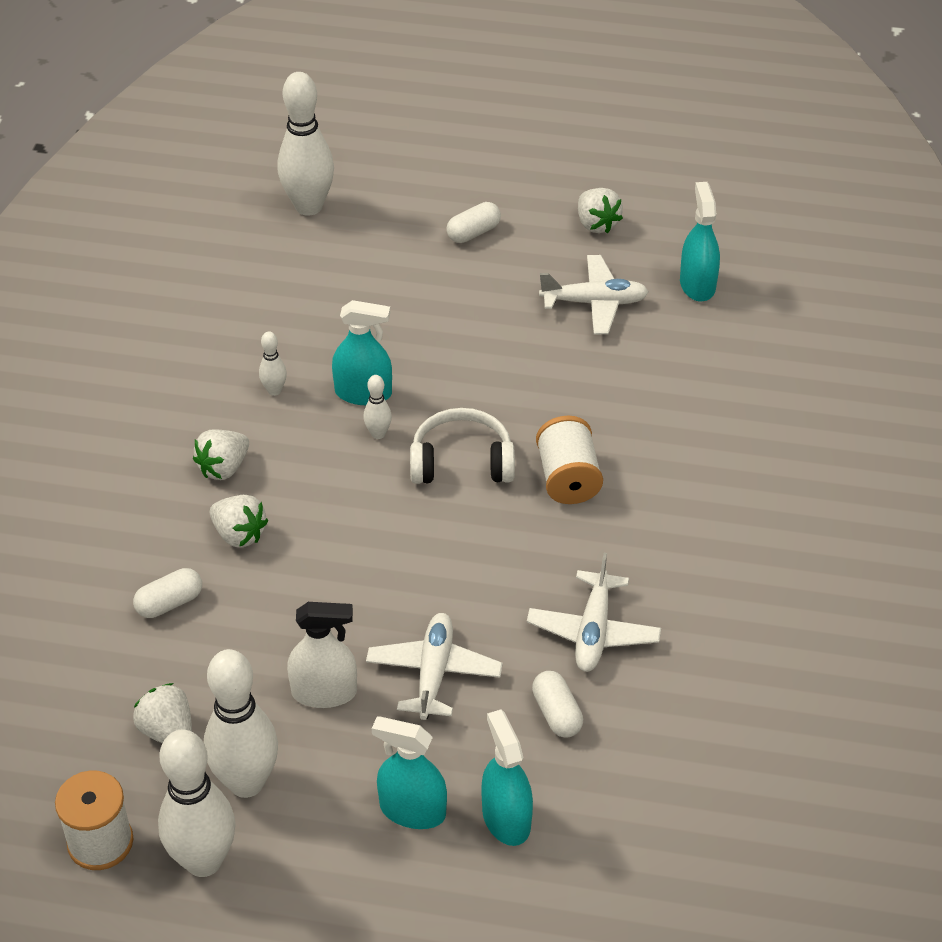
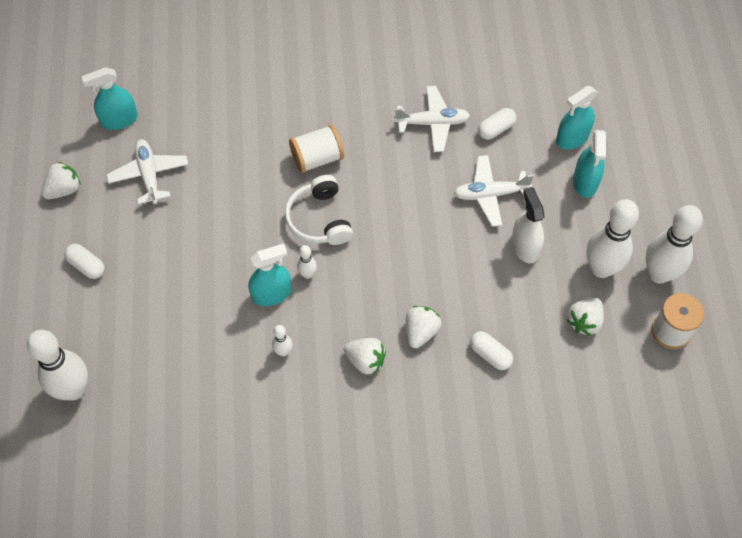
camera: 105 degrees left, 15 degrees up
turquoise spray bottle [332,300,392,405] -> turquoise spray bottle turned 75 degrees clockwise [248,243,291,306]

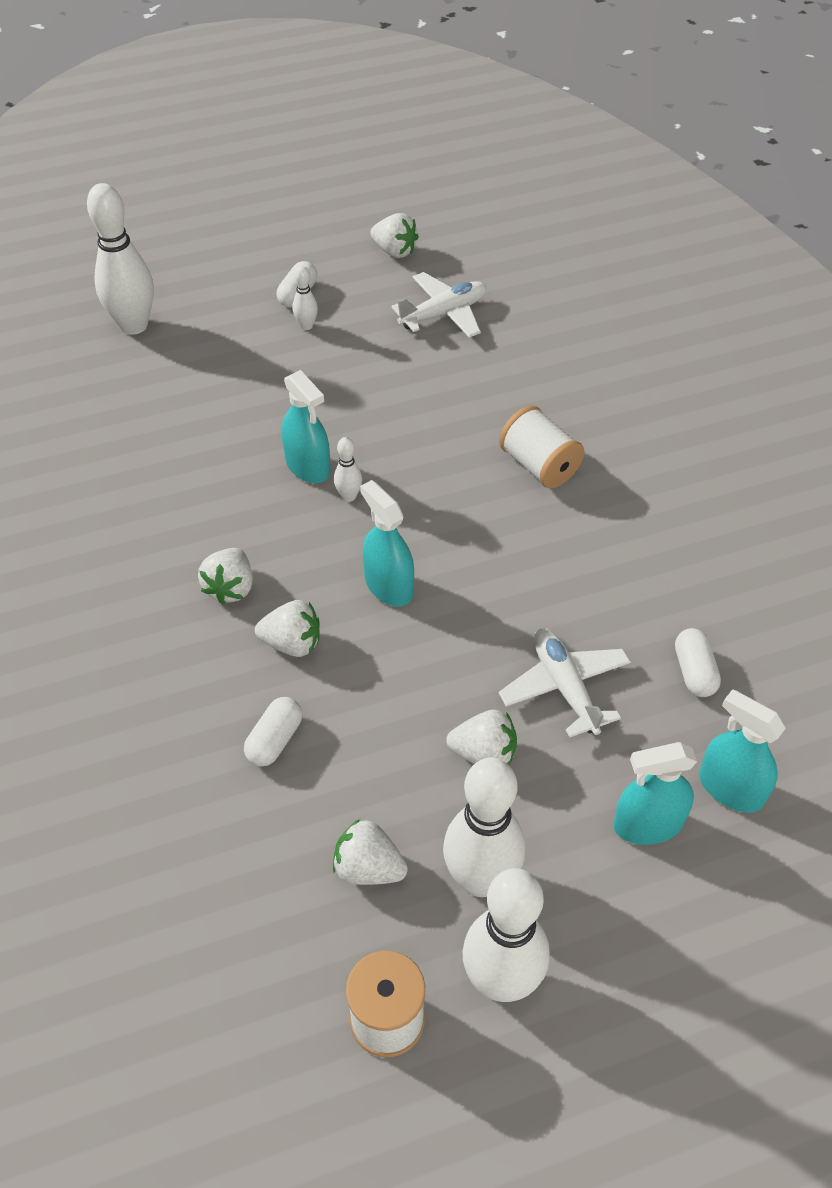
camera: 75 degrees right, 10 degrees down
turquoise spray bottle [81,67,138,130] -> turquoise spray bottle moved to [360,480,414,606]
white bowling pin [272,325,292,356] -> white bowling pin moved to [293,266,318,330]
white headphones [285,175,353,245] -> none
white plane [394,86,470,152] -> none
white capsule [478,108,517,140] -> white capsule turned 45 degrees clockwise [675,628,721,697]
white spray bottle [512,187,545,263] -> white strawberry [446,710,517,765]

